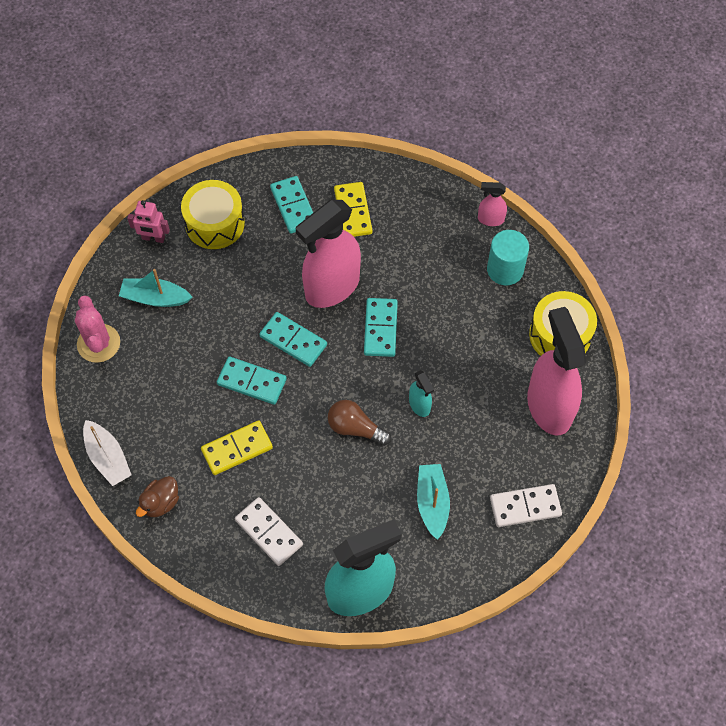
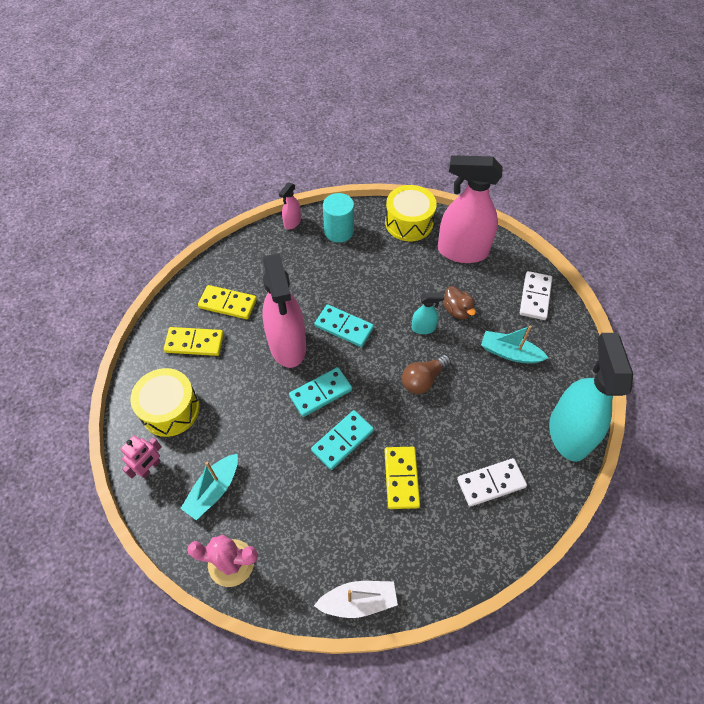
camera: 65 degrees left, 5 degrees down
brown duck [136,476,179,517] -> brown duck moved to [443,286,476,319]
turquoise domino [270,176,313,234] -> yellow domino [164,327,224,356]

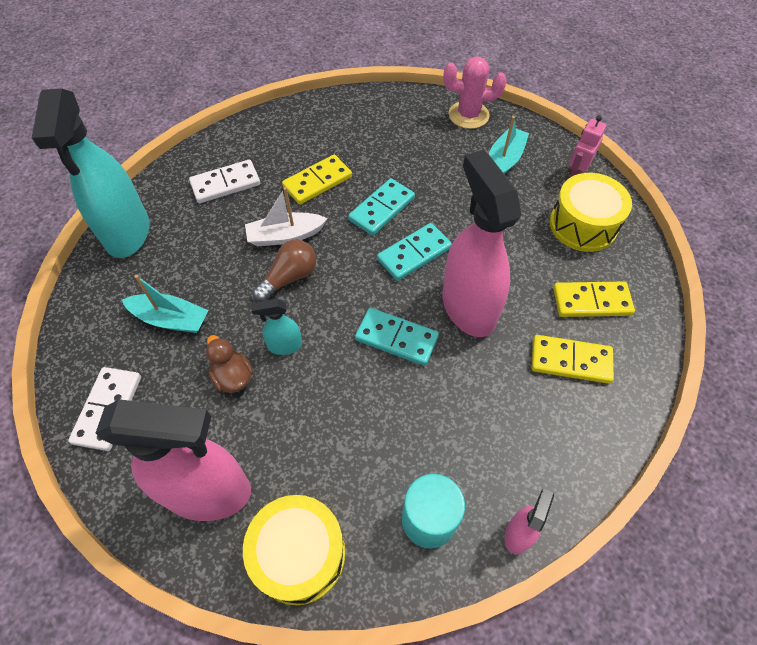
camera: 175 degrees right, 0 degrees up
white boat [314,581,398,618] -> white boat moved to [245,187,328,246]
yellow domino [385,447,420,509] -> yellow domino turned 60 degrees clockwise [282,155,352,205]

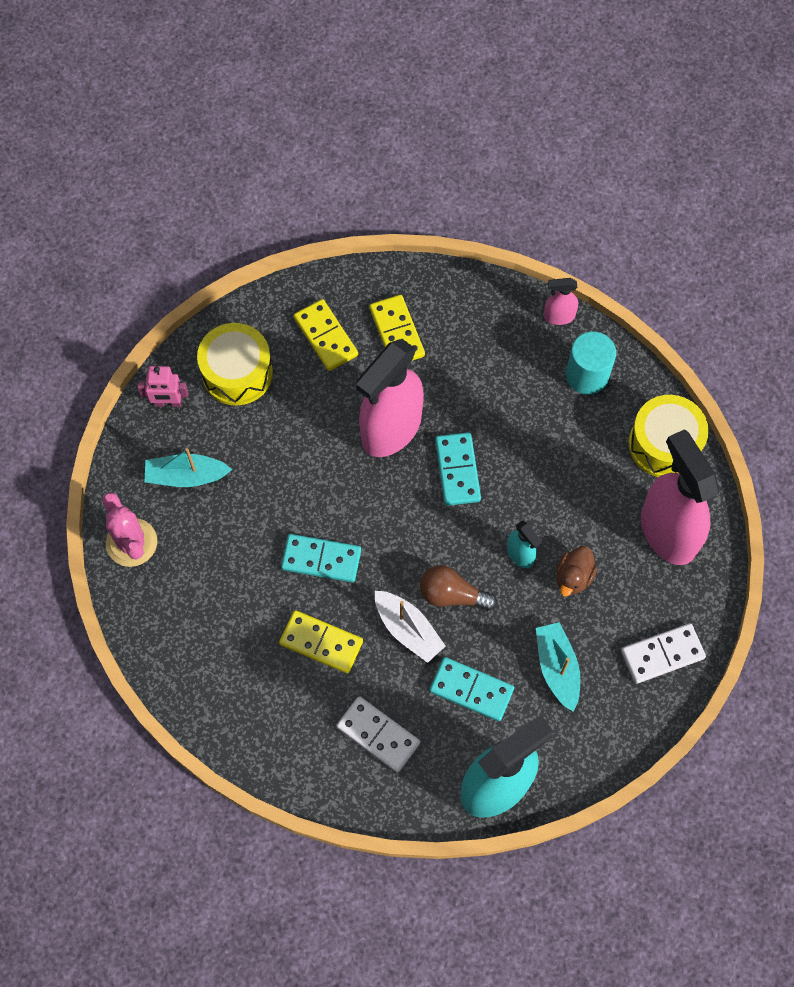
camera: 120 degrees left, 10 degrees up
turquoise domino [377,223,452,281] -> turquoise domino moved to [429,657,514,721]

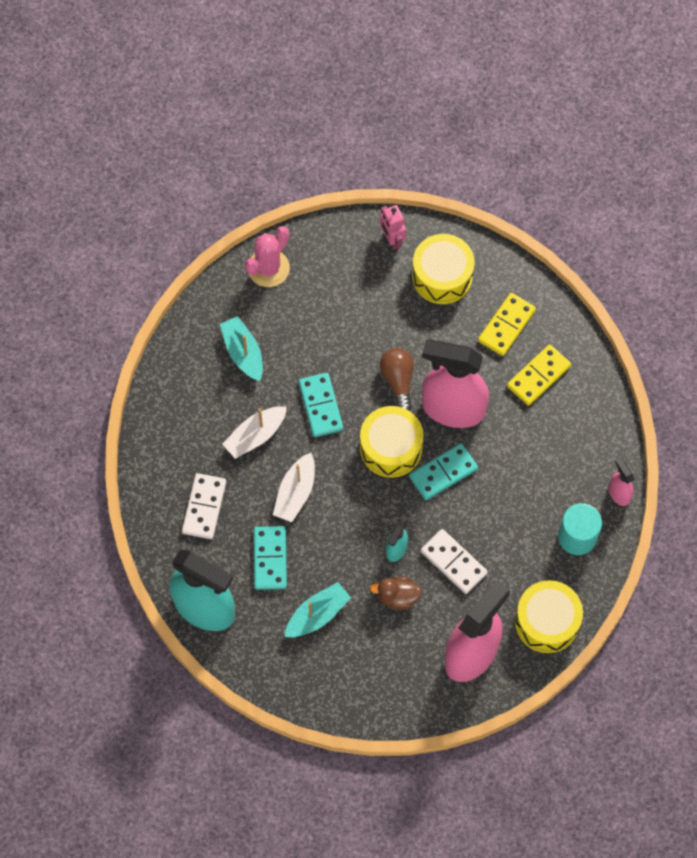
camera: 65 degrees right, 0 degrees up
turquoise boat [145,448,232,487] -> turquoise boat moved to [220,316,263,381]
yellow domino [279,610,363,673] -> white boat [223,406,287,459]
brown light bulb [420,565,497,611] -> brown light bulb moved to [380,348,414,411]
white domino [621,623,706,684] -> white domino moved to [421,529,488,594]
none -> yellow drum [360,406,424,478]

